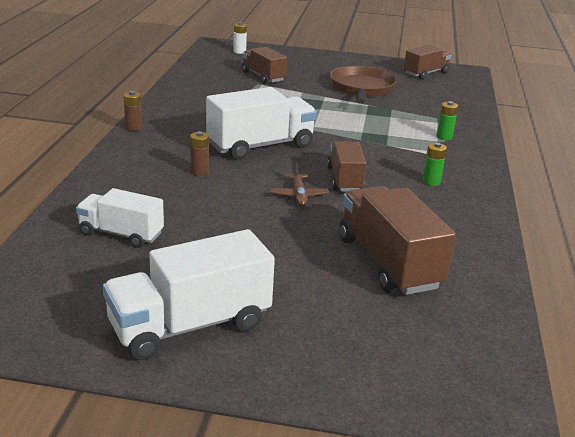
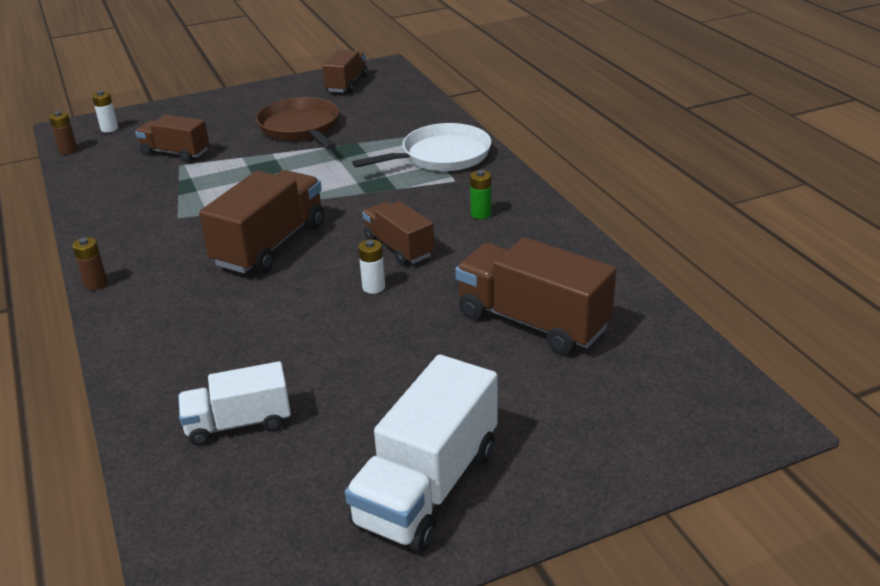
camera: 30 degrees left, 5 degrees up
brown battery [190,131,209,176] -> brown battery moved to [49,111,77,154]
white truck [206,87,317,160] -> brown truck [199,170,324,273]
brown plane [270,163,329,207] -> white battery [358,239,385,294]
green battery [436,101,458,140] -> white pan [352,123,491,171]

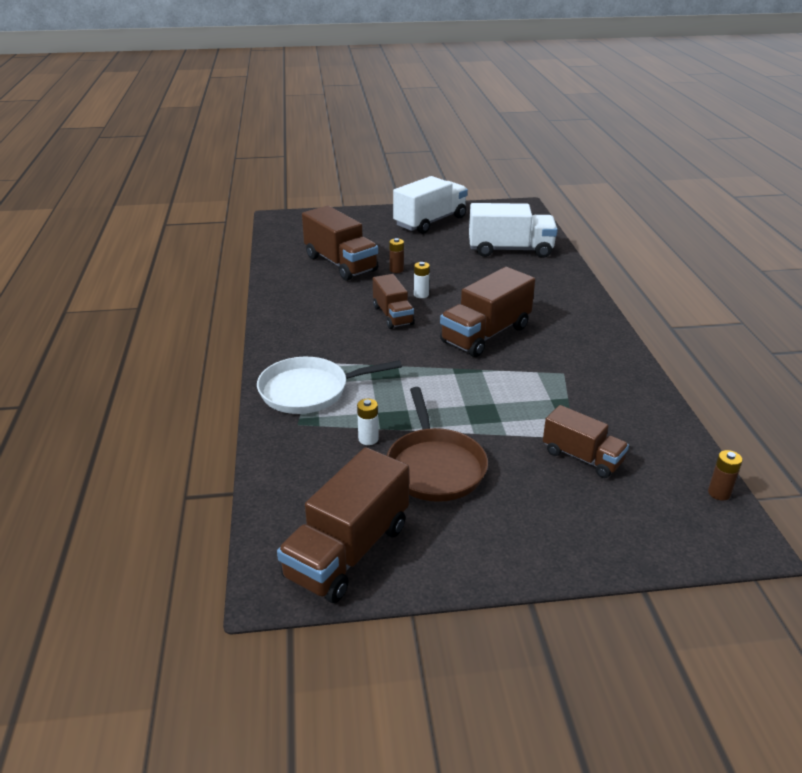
camera: 165 degrees left, 0 degrees up
brown battery [72,237,108,290] -> brown battery moved to [389,238,404,273]
white battery [92,91,118,133] -> white battery moved to [357,399,379,445]
white truck [178,361,291,446] -> white truck [469,203,558,258], size x1.61
brown truck [323,50,368,93] -> brown truck [277,447,409,603], size x1.61
green battery [470,170,492,219] -> none

